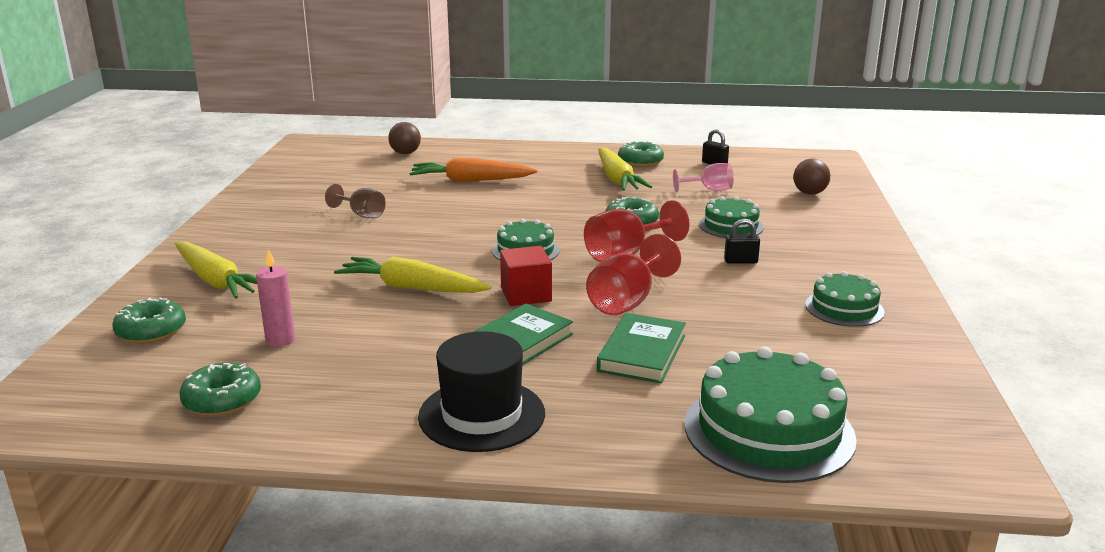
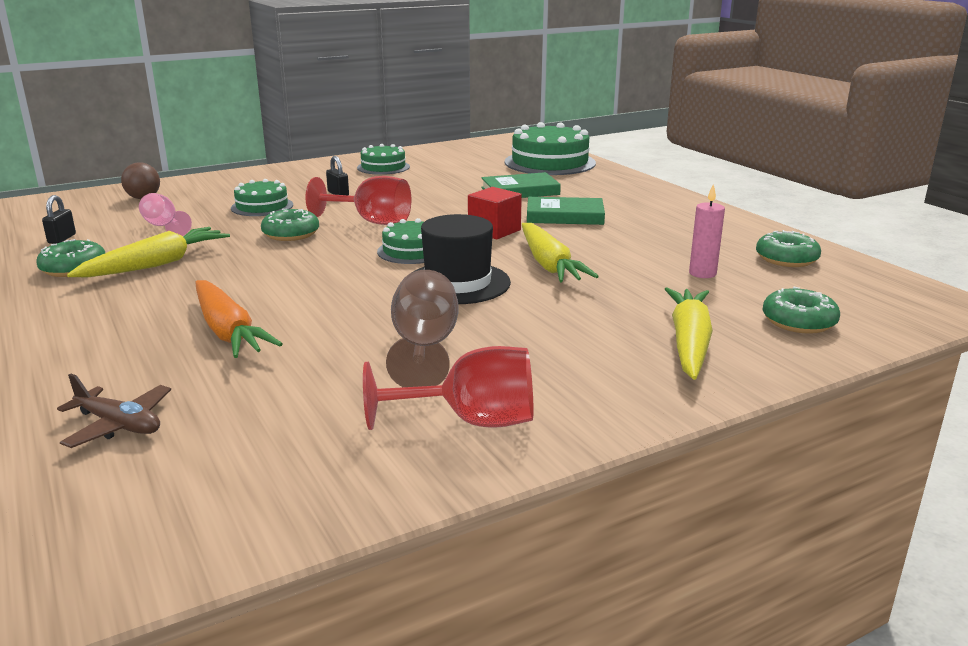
camera: 125 degrees left, 0 degrees up
brown goblet [325,184,386,218] -> brown goblet [386,270,458,387], size x1.57
brown ball [388,122,421,154] -> brown plane [57,373,171,448]
black hat [418,331,545,452] -> black hat moved to [413,214,511,304]
red goblet [586,234,681,315] -> red goblet moved to [363,346,533,430]

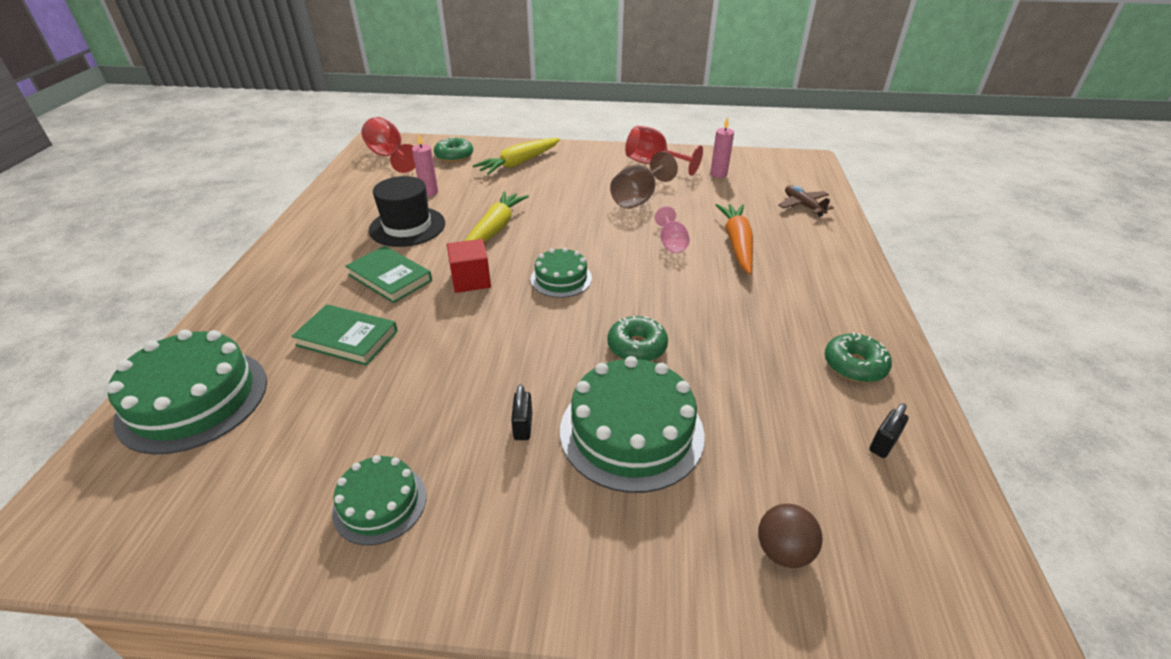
camera: 145 degrees left, 15 degrees up
yellow carrot [67,227,230,277] -> none
pink goblet [139,193,192,236] -> pink goblet moved to [654,206,690,253]
green cake [231,179,293,216] -> green cake [560,356,705,493], size x1.76
red goblet [305,176,411,225] -> red goblet moved to [362,117,415,173]
black hat [413,214,511,304] -> black hat moved to [369,176,445,247]
green donut [756,230,821,267] -> none
none -> pink candle [710,117,734,178]

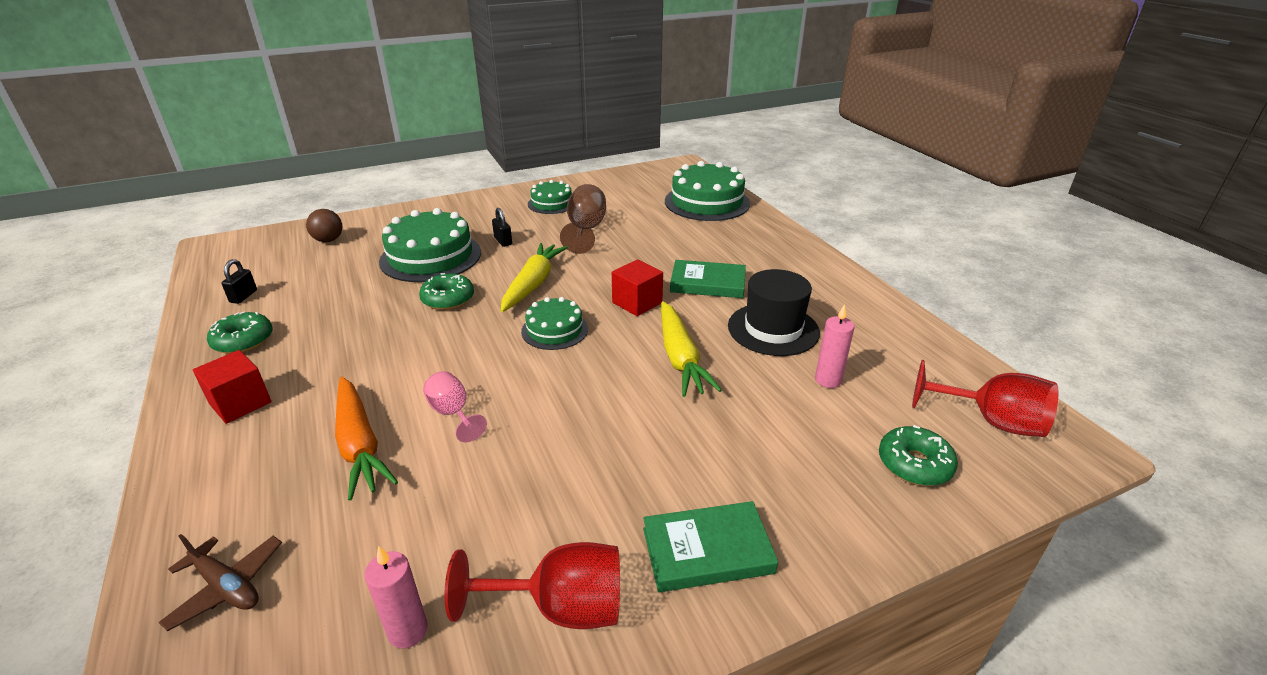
camera: 150 degrees right, 5 degrees down
green book [291,304,398,366] -> green book moved to [643,501,778,592]
yellow carrot [473,138,560,175] -> yellow carrot moved to [501,243,568,312]
brown goblet [610,151,678,209] -> brown goblet moved to [560,184,606,254]
none -> red cube [193,350,271,424]

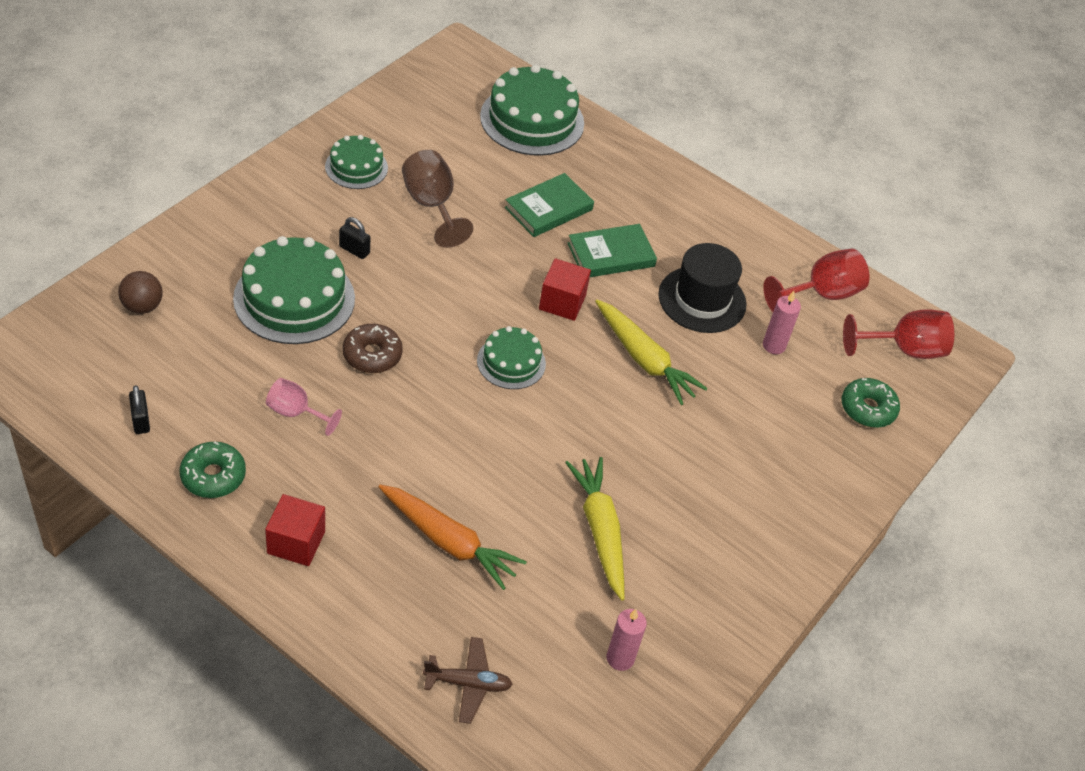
camera: 35 degrees left, 15 degrees up
green donut [419,273,474,310] -> brown donut [343,324,403,373]
pink goblet [423,371,487,442] -> pink goblet moved to [266,378,342,436]
red goblet [444,542,620,629] -> red goblet moved to [763,249,870,312]
yellow carrot [501,243,568,312] -> yellow carrot moved to [565,457,624,601]
green book [643,501,778,592] -> green book moved to [505,173,594,237]

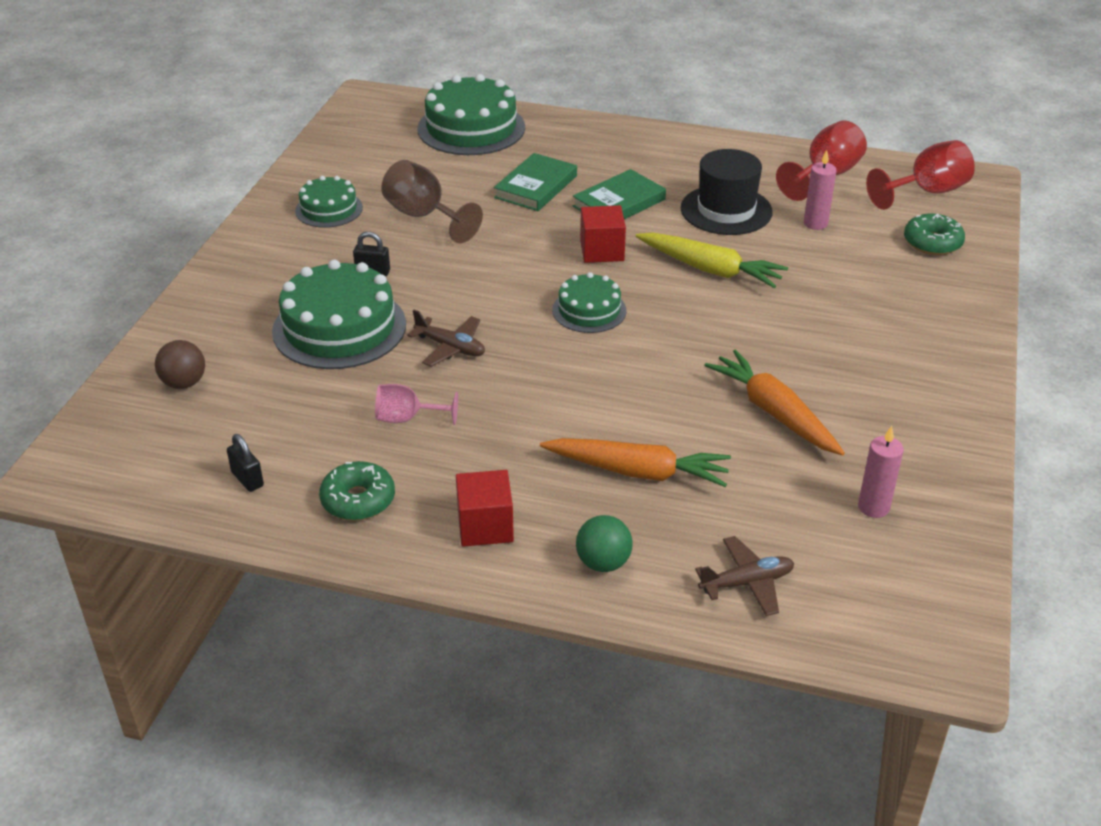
camera: 15 degrees left, 10 degrees down
brown donut [343,324,403,373] -> brown plane [407,310,485,367]
yellow carrot [565,457,624,601] -> orange carrot [704,350,845,455]
none -> green ball [576,515,633,572]

